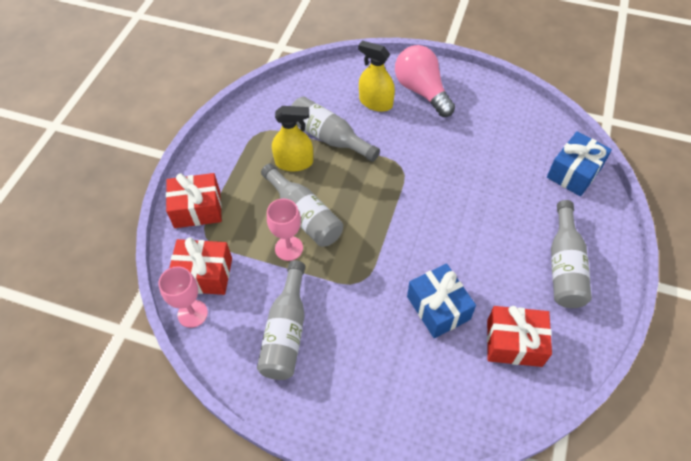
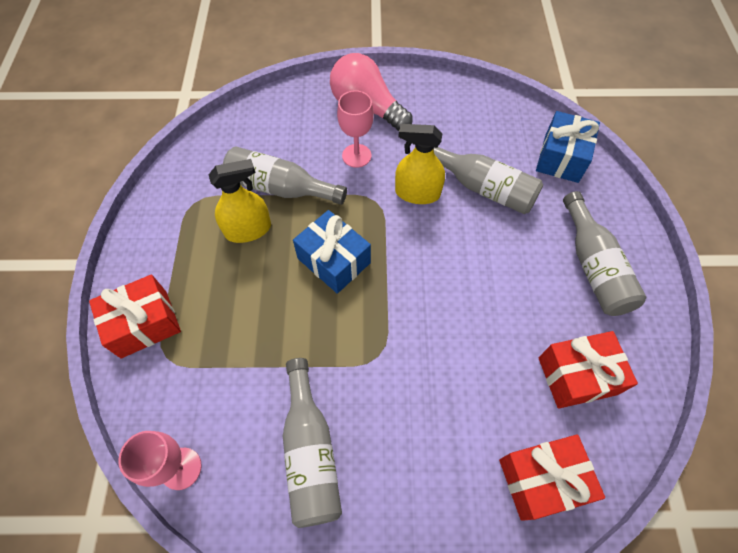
camera: 20 degrees left, 5 degrees up
red gift [169,238,232,295] -> red gift moved to [499,434,605,521]
grey bottle [261,163,343,247] -> grey bottle moved to [433,147,543,214]
pink goblet [267,198,303,261] -> pink goblet moved to [337,90,374,168]
yellow spray bottle [358,41,395,112] -> yellow spray bottle moved to [395,124,445,204]
blue gift [407,263,476,338] -> blue gift moved to [293,210,371,294]

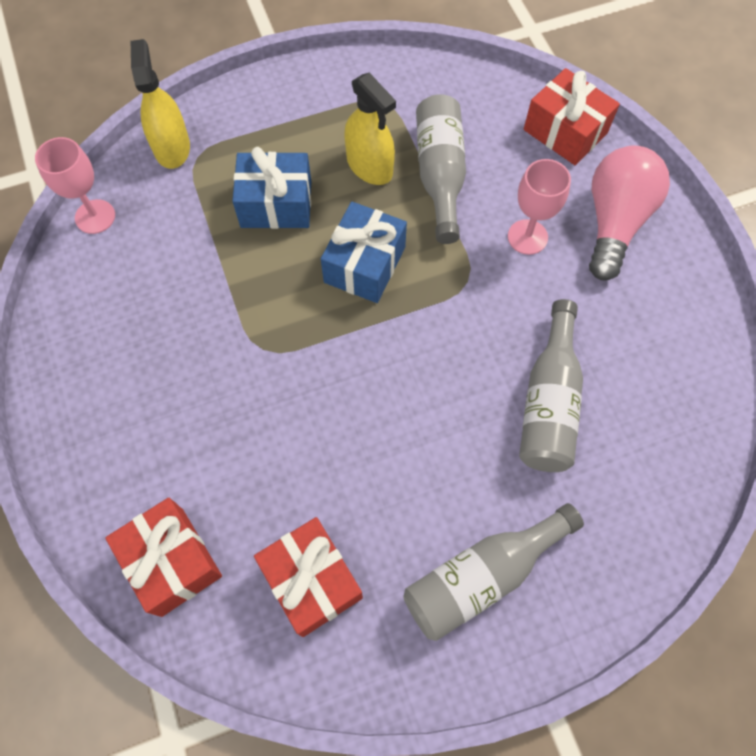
camera: 70 degrees right, 5 degrees up
red gift [89,274,181,358] -> red gift moved to [524,68,620,165]
grey bottle [283,358,342,528] -> none
yellow spray bottle [395,124,445,204] -> yellow spray bottle moved to [131,39,190,169]
blue gift [536,111,600,183] -> blue gift moved to [232,147,311,229]

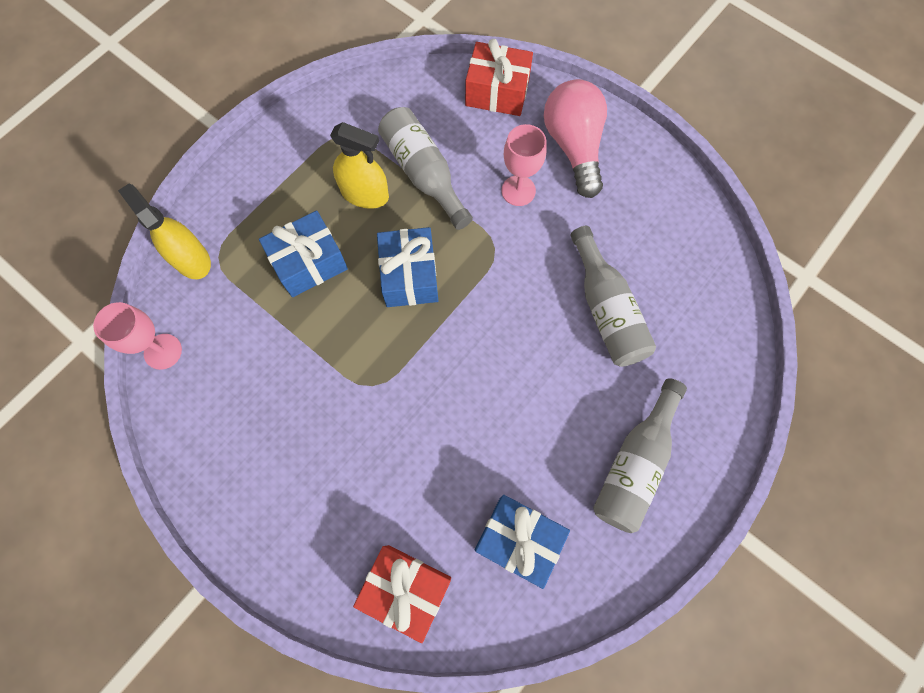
camera: 30 degrees left, 5 degrees up
red gift [254,517,363,637] -> blue gift [475,495,570,589]

